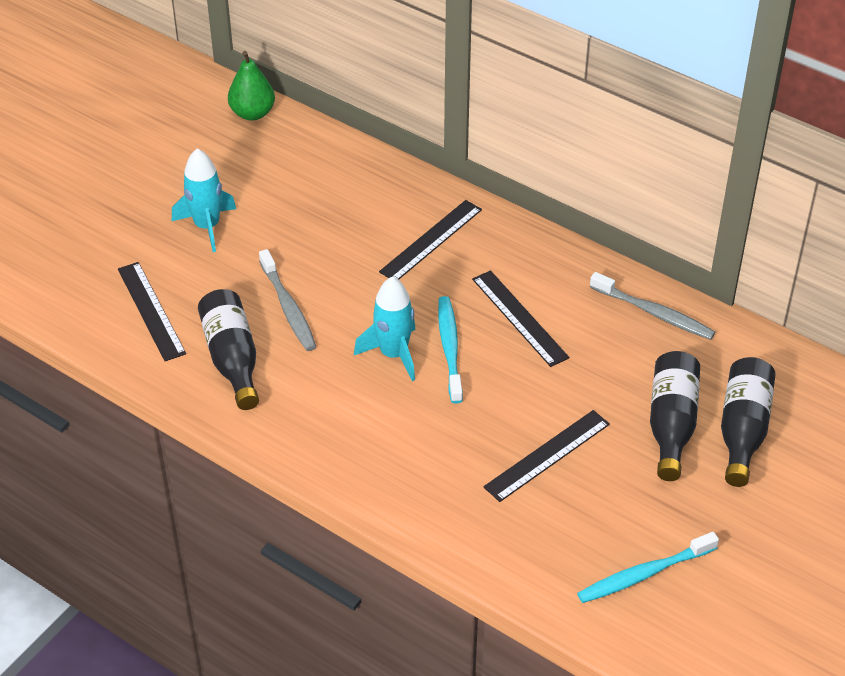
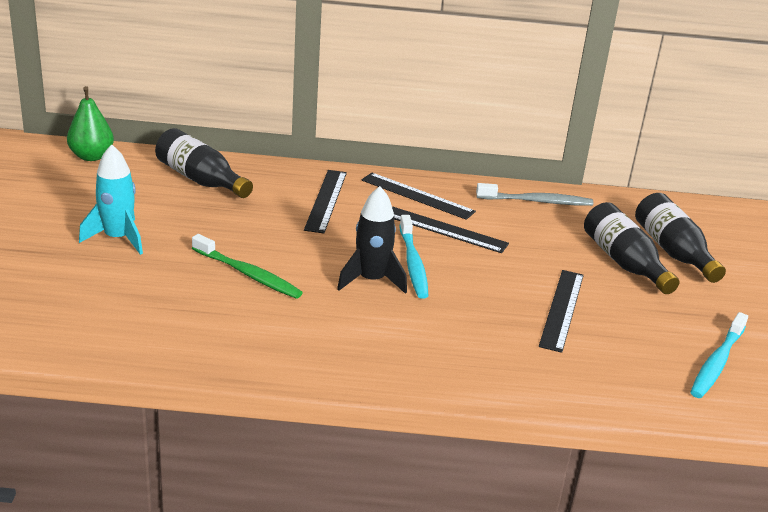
camera: 35 degrees left, 15 degrees down
black ruler [118,262,186,361] -> black ruler moved to [362,173,476,220]
black bottle [198,289,259,410] -> black bottle moved to [155,128,253,198]
grey toothbrush [259,249,316,351] -> green toothbrush [192,234,303,299]
turquoise rocket [354,277,416,381] -> black rocket [337,186,407,294]
turquoise toothbrush [438,296,463,404] -> turquoise toothbrush turned 150 degrees counterclockwise [399,215,428,299]

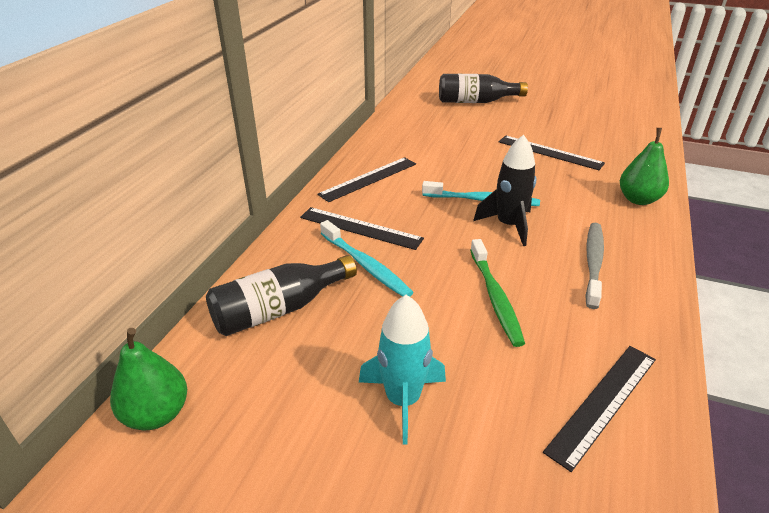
camera: 70 degrees left, 5 degrees up
green toothbrush [192,234,303,299] -> green toothbrush turned 120 degrees clockwise [470,239,525,347]
black ruler [392,207,509,253] -> black ruler moved to [543,346,656,472]
grey toothbrush [476,183,593,206] -> grey toothbrush moved to [585,223,604,309]
black bottle [584,202,679,294] -> none
turquoise toothbrush [690,312,748,398] -> turquoise toothbrush moved to [320,220,413,297]
none -> green pear [620,128,669,205]

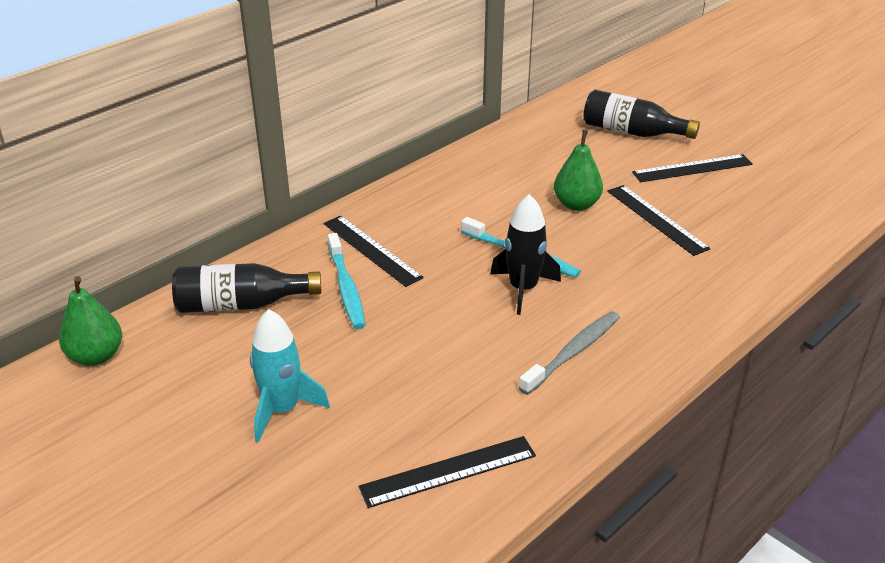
camera: 25 degrees right, 0 degrees up
black ruler [317,157,416,202] -> black ruler moved to [632,154,753,182]
green toothbrush [470,239,525,347] -> none
green pear [620,128,669,205] -> green pear moved to [554,130,603,211]

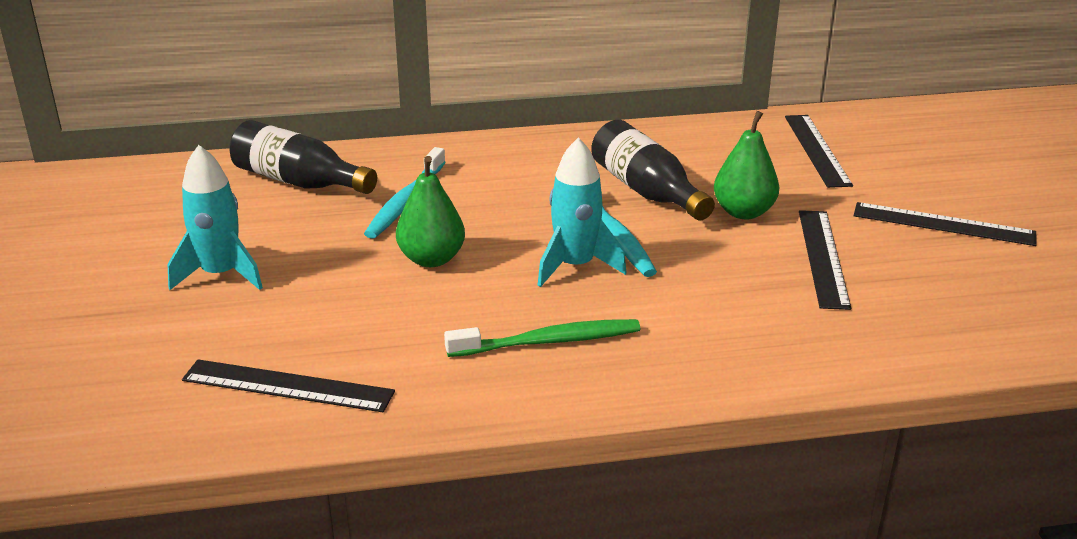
camera: 35 degrees right, 5 degrees down
green pear [59,276,122,366] -> green pear moved to [396,156,465,267]
black ruler [323,216,424,287] -> black ruler moved to [785,115,853,188]
black rocket [490,194,561,315] -> turquoise rocket [537,137,627,287]
grey toothbrush [519,311,620,395] -> green toothbrush [444,319,641,357]
black bottle [583,90,700,139] -> black bottle moved to [591,120,715,220]

